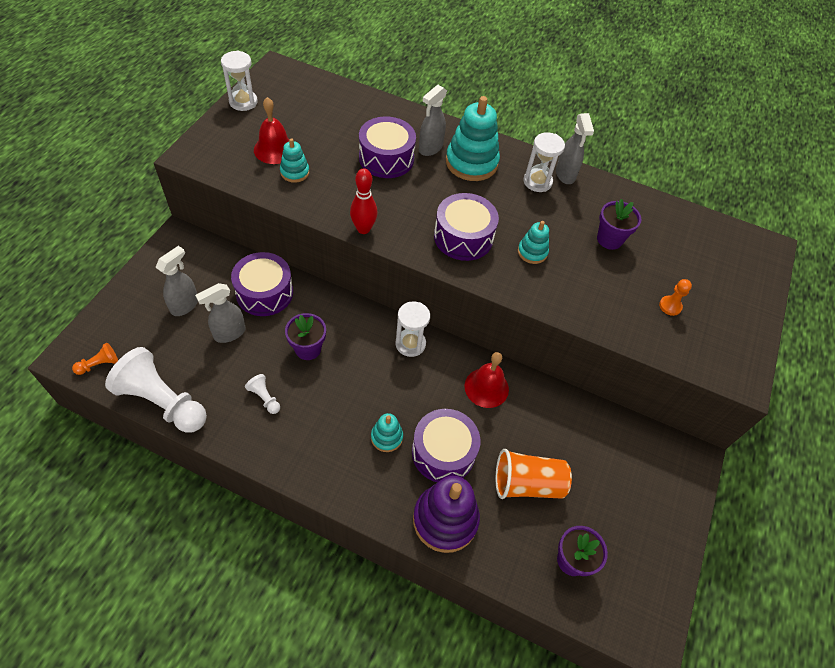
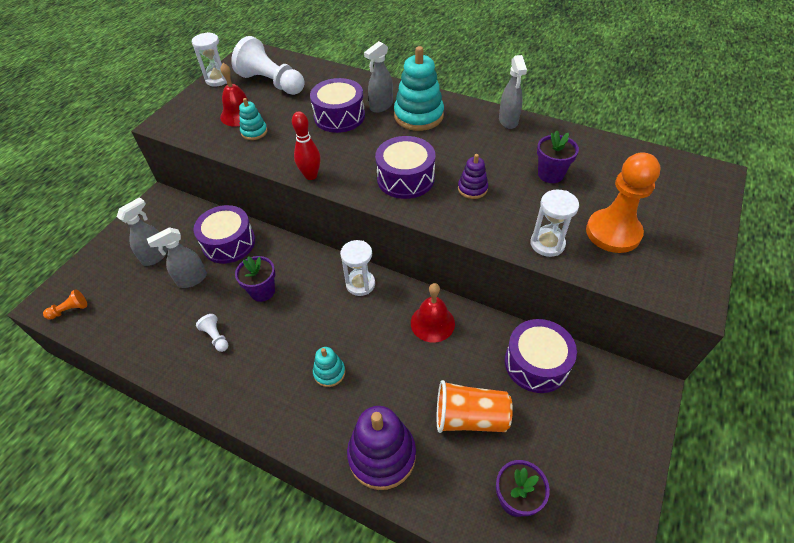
camera: 10 degrees right, 5 degrees down
white pawn [105,347,207,433] -> white pawn moved to [231,36,305,95]
purple drum [412,409,480,482] -> purple drum moved to [505,319,577,393]
turquoise stacking toy [518,221,549,264] -> purple stacking toy [458,154,488,199]
white hourglass [524,132,565,192] -> white hourglass moved to [531,189,579,257]
orange pawn [659,279,692,316] -> orange pawn [586,152,660,253], size x2.33

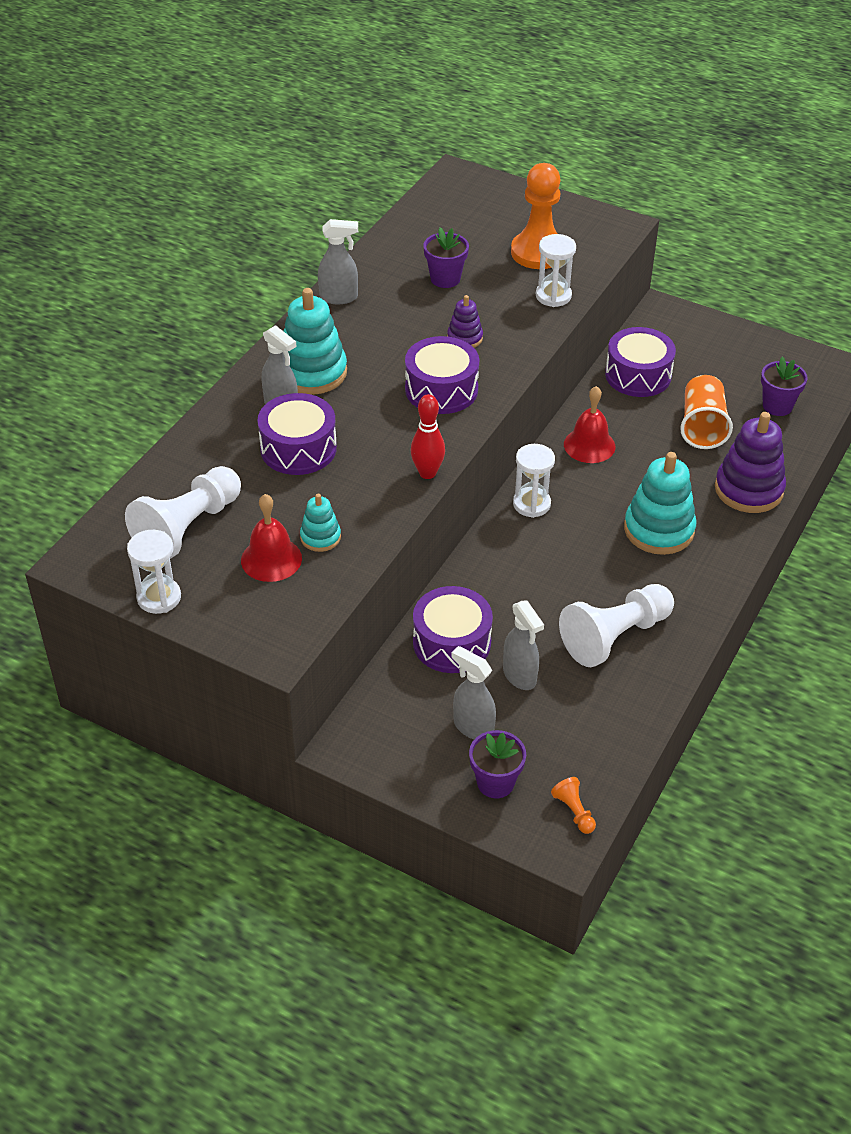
camera: 90 degrees left, 5 degrees down
white pawn [196,314,228,352] -> white pawn [559,584,674,667], size x2.33
purple flower pot [235,256,275,302] -> purple flower pot moved to [469,730,526,798]
turquoise stacking toy [313,347,345,387] -> turquoise stacking toy [624,452,696,555], size x1.91

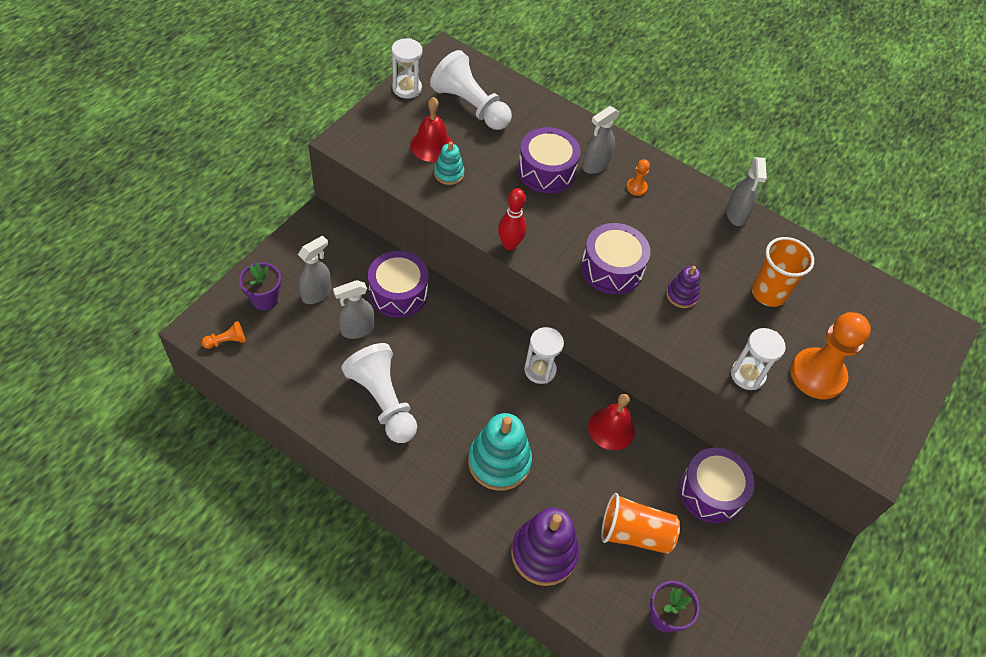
camera: 90 degrees right, 10 degrees up
turquoise stacking toy [284,288,347,395] -> orange pawn [626,159,650,196]
purple flower pot [423,228,469,288] -> orange cup [752,237,814,307]

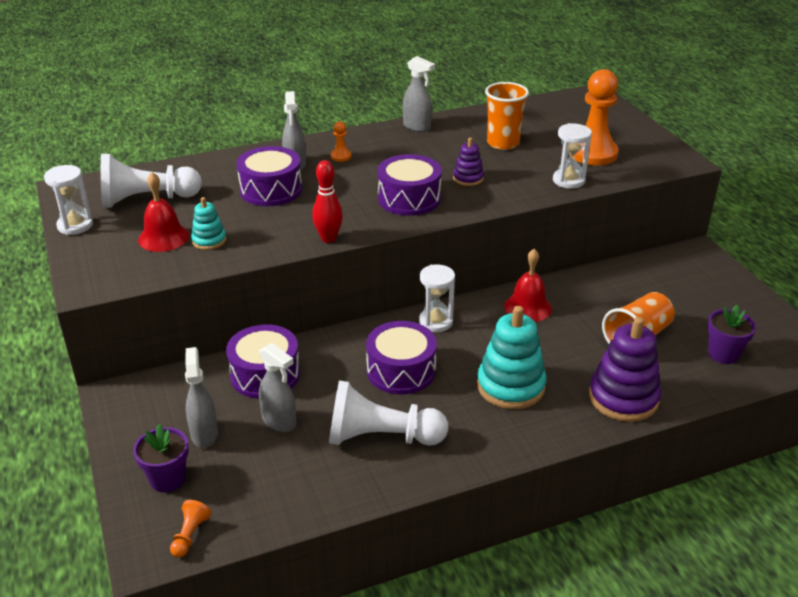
camera: 50 degrees left, 20 degrees down
grey spray bottle [333,280,374,339] -> grey spray bottle turned 60 degrees counterclockwise [259,343,296,432]
purple drum [679,447,755,523] -> purple drum moved to [366,321,437,395]

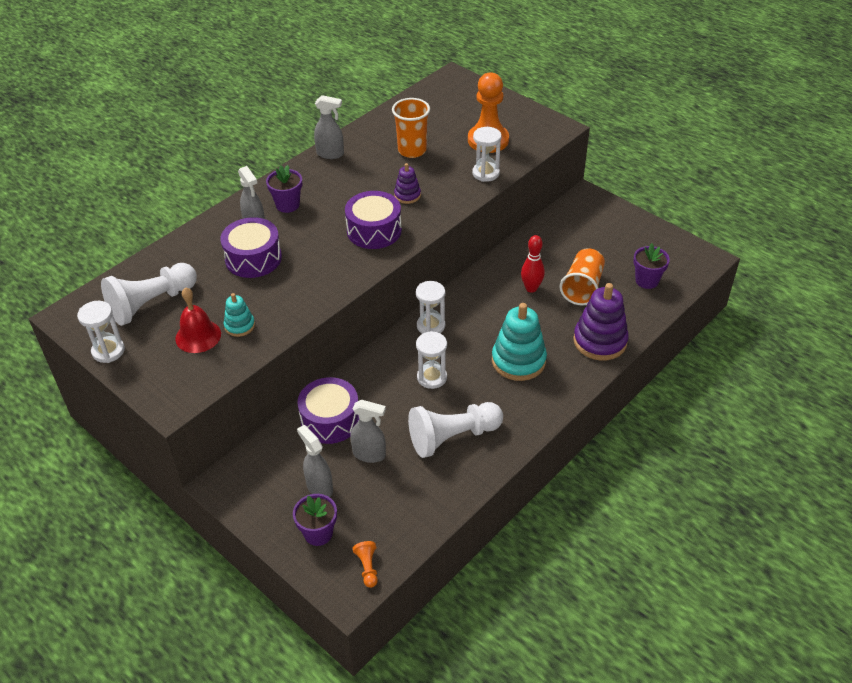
camera: 25 degrees left, 10 degrees up
red bowling pin [312,160,343,243] -> red bowling pin moved to [521,235,545,293]
orange pawn [331,121,351,162] -> purple flower pot [266,165,302,213]
purple drum [366,321,437,395] -> white hourglass [416,331,447,389]
red bell [504,249,552,322] -> none

